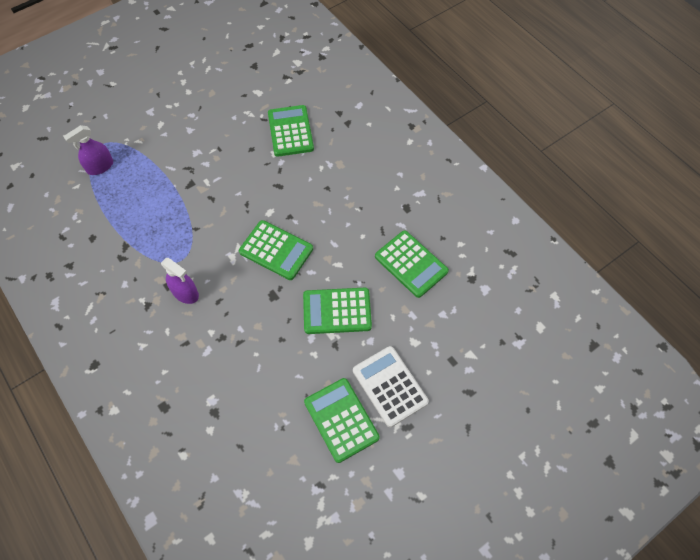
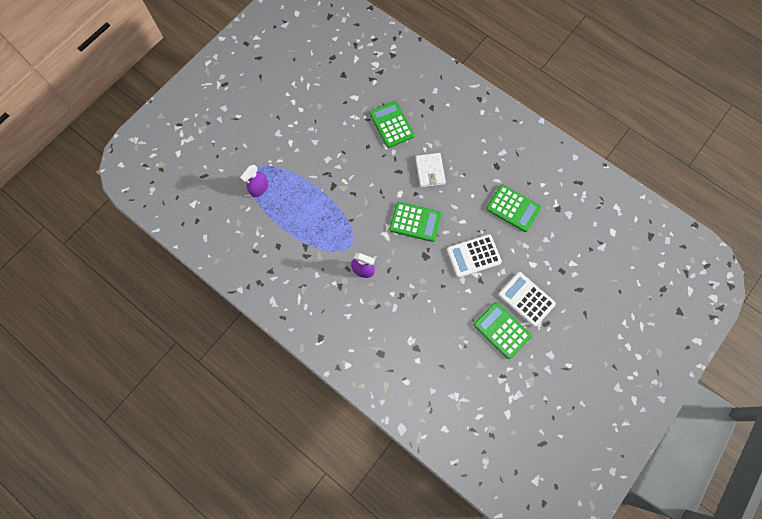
camera: 15 degrees left, 10 degrees up
green calculator [303,288,372,334] -> white calculator [447,234,502,278]
none -> white wallet [415,153,446,187]

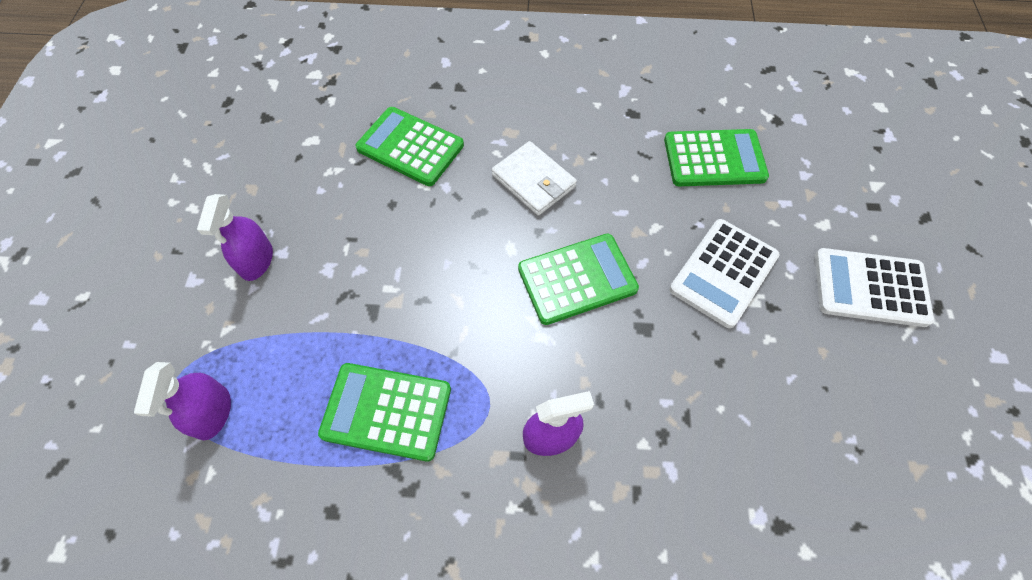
camera: 35 degrees left, 10 degrees down
green calculator [474,302,532,359] -> green calculator moved to [318,363,451,462]
none -> purple spray bottle [197,194,273,281]

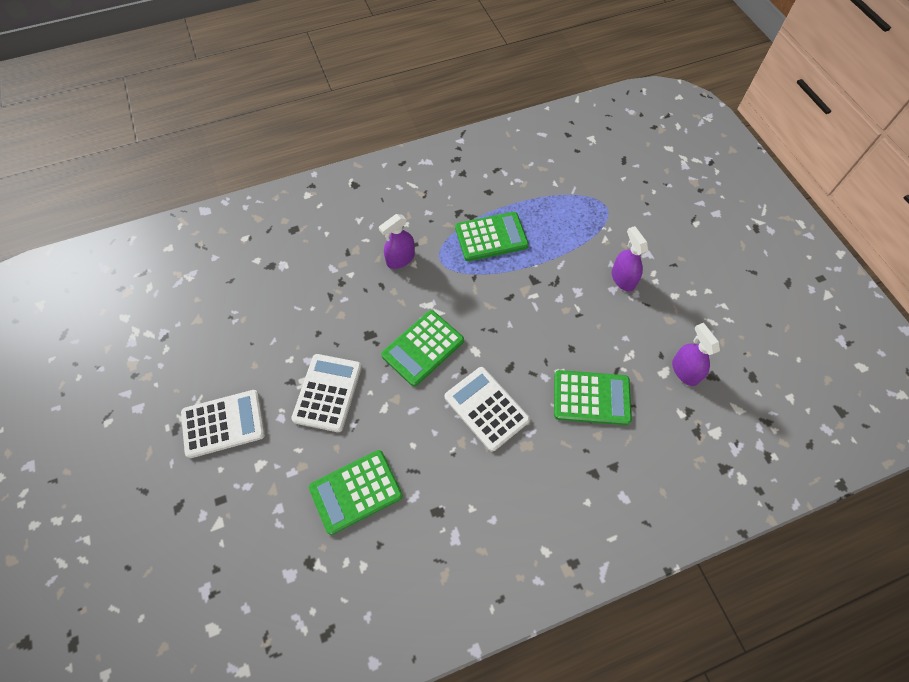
camera: 155 degrees right, 0 degrees up
purple spray bottle [134,362,231,440] -> purple spray bottle moved to [672,323,720,386]
white wallet [492,141,577,216] -> white calculator [445,367,530,452]

